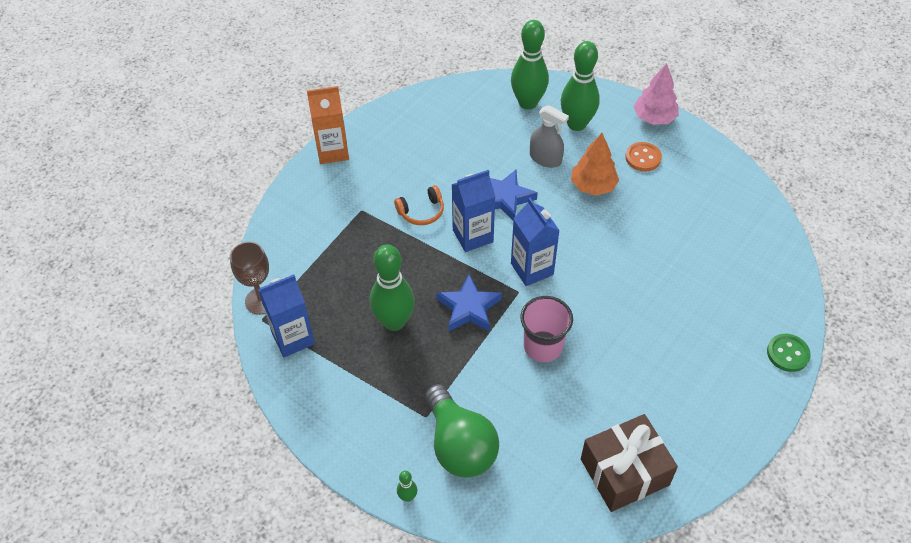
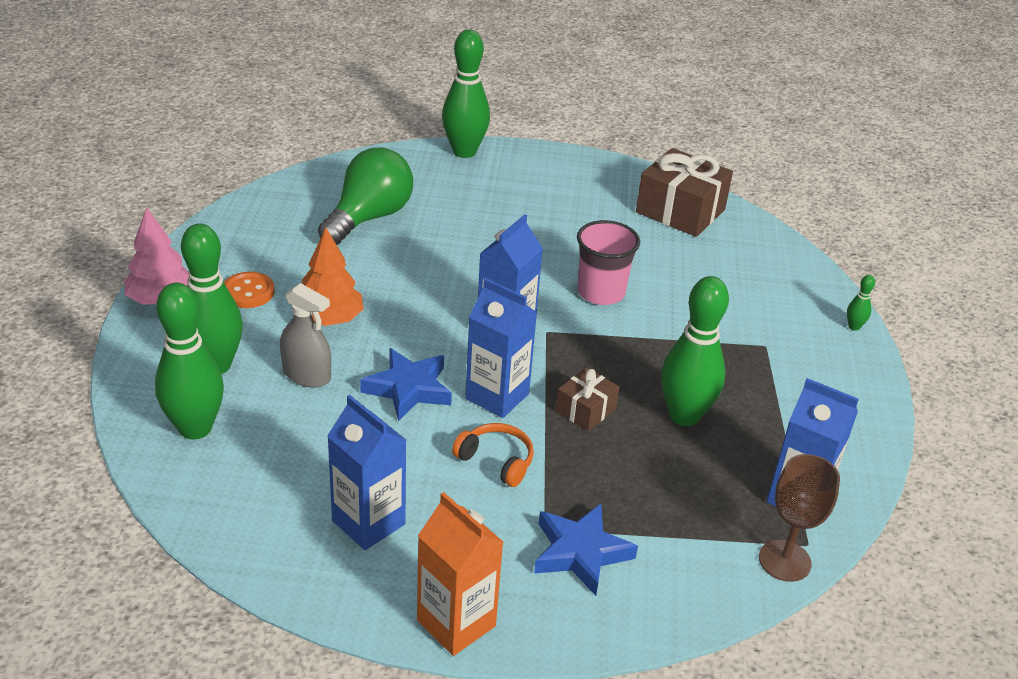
camera: 125 degrees left, 15 degrees down
green light bulb [425,384,499,478] -> green light bulb moved to [318,147,413,245]
blue star [437,274,502,332] -> blue star moved to [534,504,638,596]
grey spray bottle [530,105,569,168] -> grey spray bottle turned 120 degrees clockwise [280,283,331,388]
green button [767,334,811,372] -> green bowling pin [442,30,490,158]
none -> blue carton [327,395,406,550]
none -> brown gift [556,367,620,431]

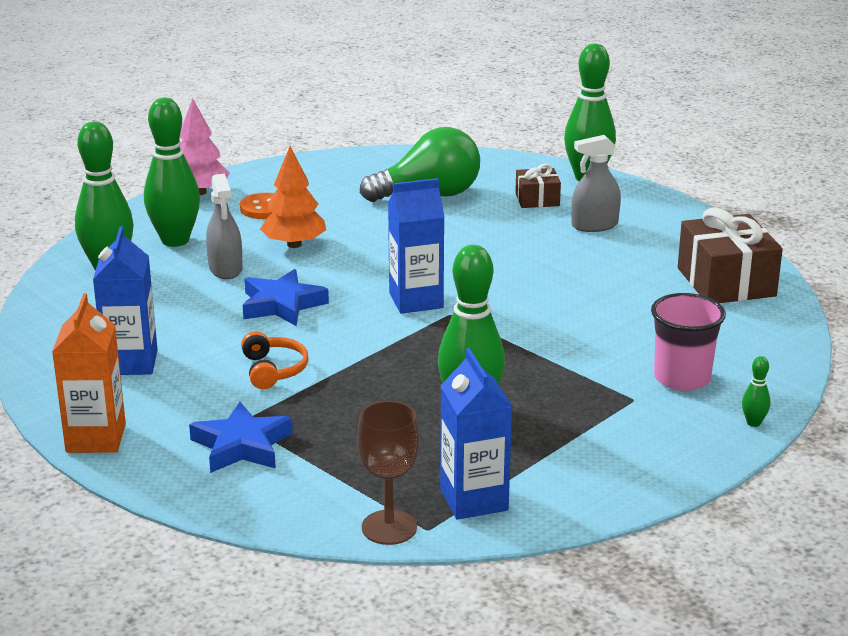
camera: 45 degrees right, 10 degrees down
blue carton [465,278,537,418] -> none
brown gift [556,367,620,431] -> brown gift moved to [515,164,561,208]
pink cup [577,220,640,305] -> pink cup moved to [651,293,726,391]
none -> grey spray bottle [571,135,621,232]

